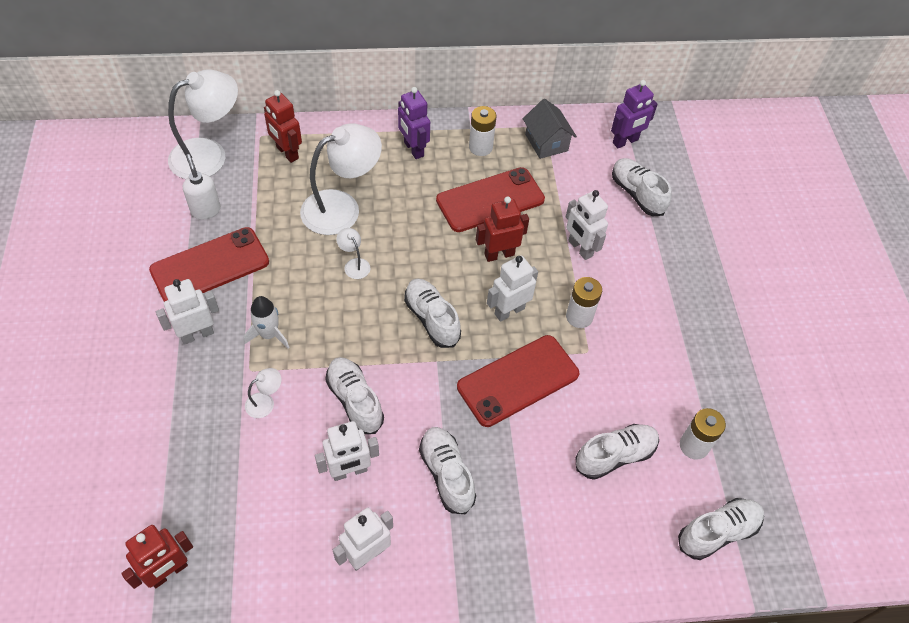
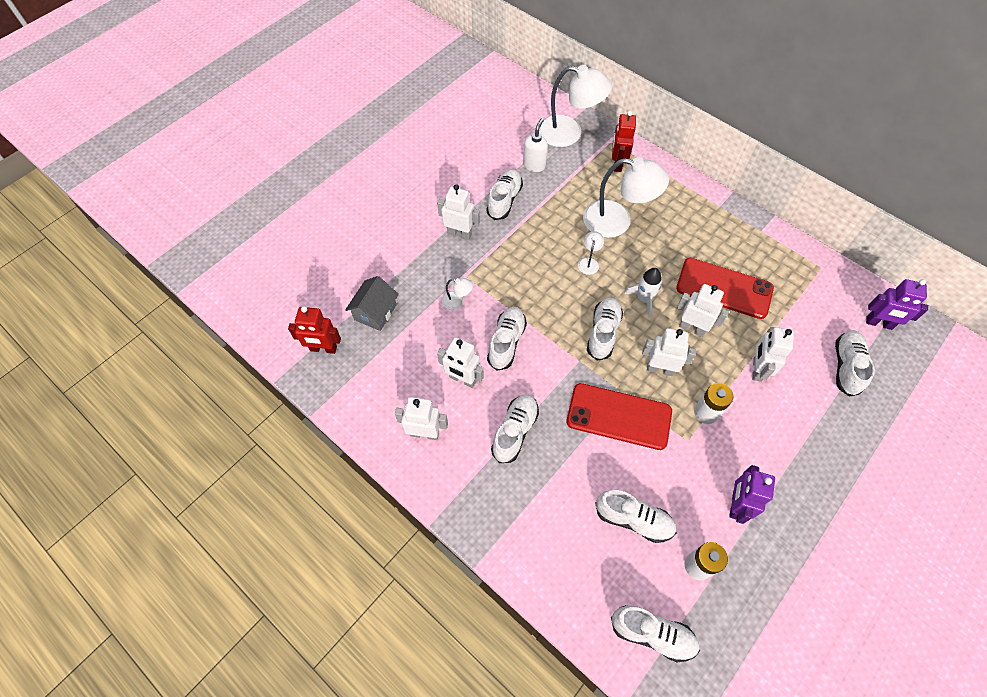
camera: 50 degrees right, 5 degrees up
red phone [149,227,269,302] -> white shoe [486,169,523,220]
white rocket [244,296,289,348] -> white rocket moved to [624,268,662,317]
purple robot [398,87,430,159] -> purple robot moved to [729,465,775,524]
white battery [469,106,496,156] -> none
red robot [476,197,529,262] -> white robot [677,284,729,337]
grey house [523,99,577,159] -> grey house moved to [345,276,399,331]

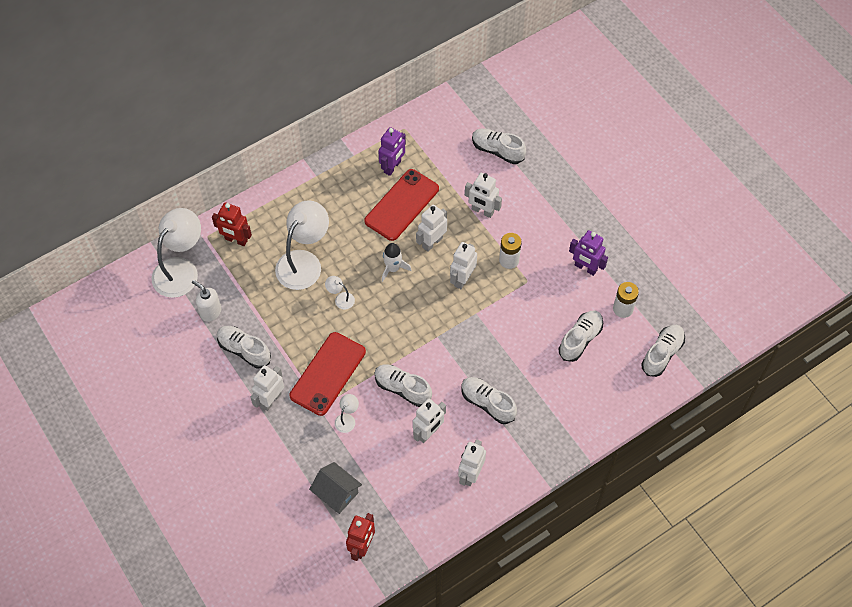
camera: 75 degrees left, 0 degrees up
red phone [567,383,672,450] -> red phone moved to [290,332,366,416]
white shoe [587,297,623,360] -> none
purple robot [866,279,928,330] -> purple robot moved to [378,127,406,176]

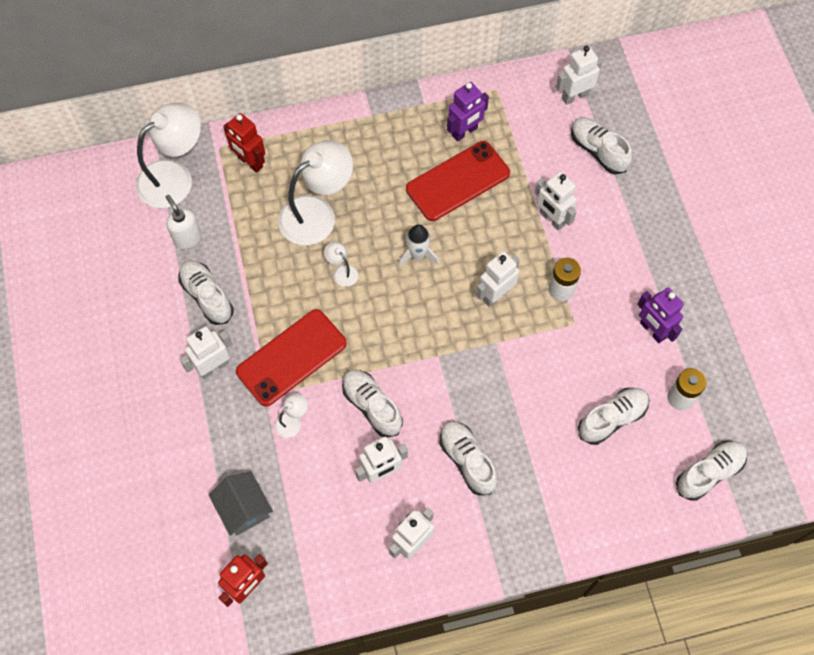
camera: 20 degrees right, 5 degrees up
white robot [416,204,447,252] -> white robot moved to [556,46,603,105]

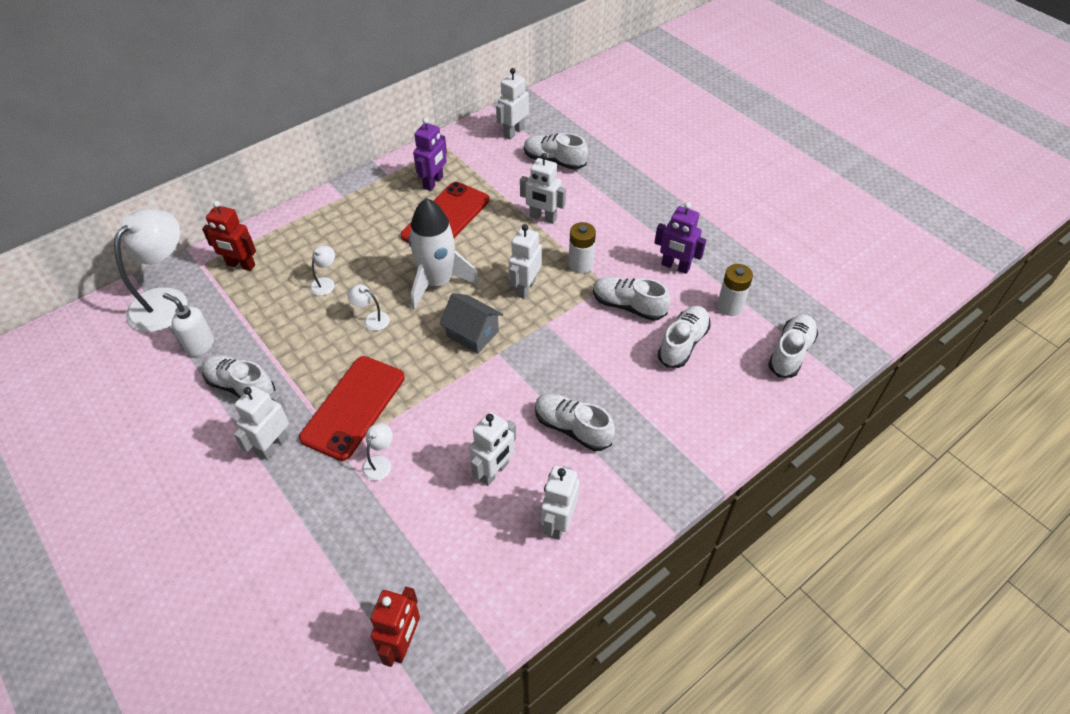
camera: 25 degrees left, 15 degrees down
grey house [209,471,273,536] -> grey house moved to [439,293,503,354]
white lamp [278,140,353,246] -> white lamp [310,246,335,296], size x0.43
white shoe [342,370,403,438] -> white shoe moved to [593,277,670,321]
white rocket [398,224,439,267] -> white rocket [408,198,479,310], size x1.81

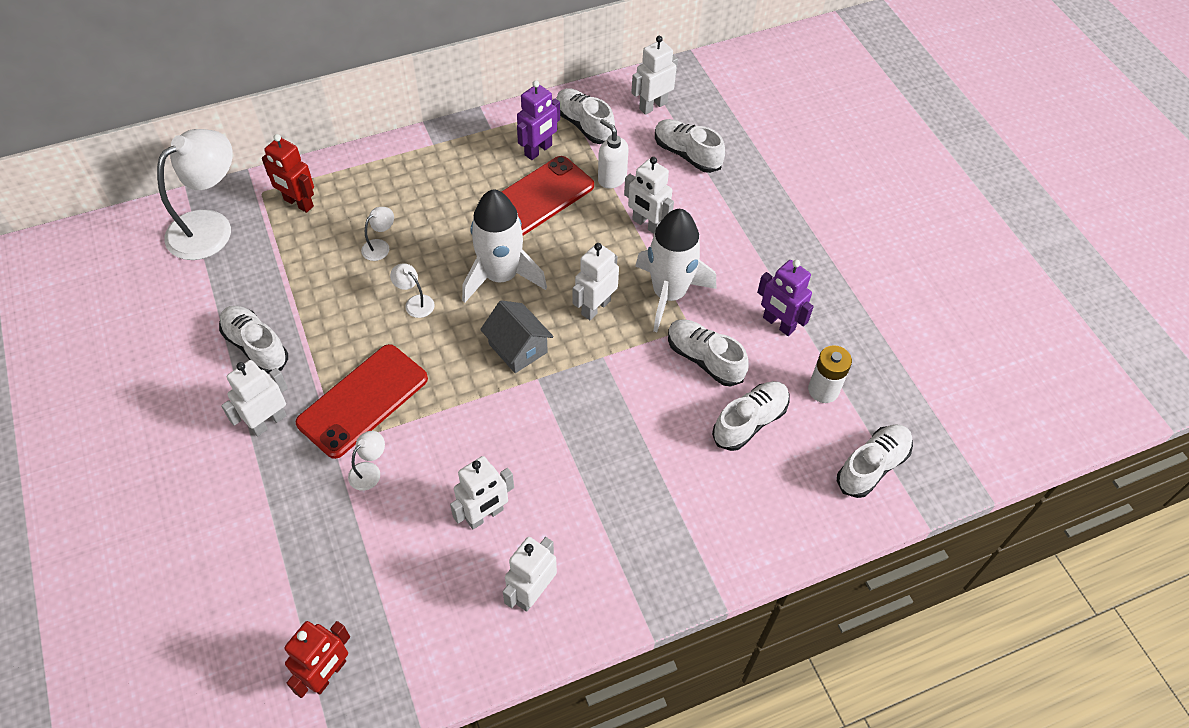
camera: 15 degrees right, 5 degrees up
white soap dispenser [163,293,214,356] -> white soap dispenser moved to [598,119,629,188]
white shoe [535,393,615,451] -> white shoe moved to [556,88,615,144]
white battery [568,222,596,273] -> white rocket [635,209,716,332]

